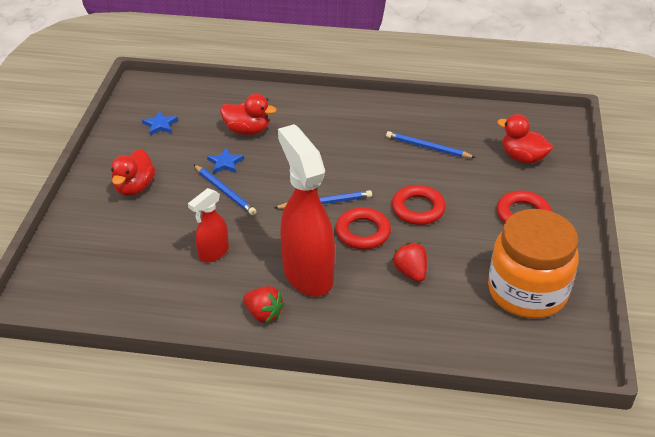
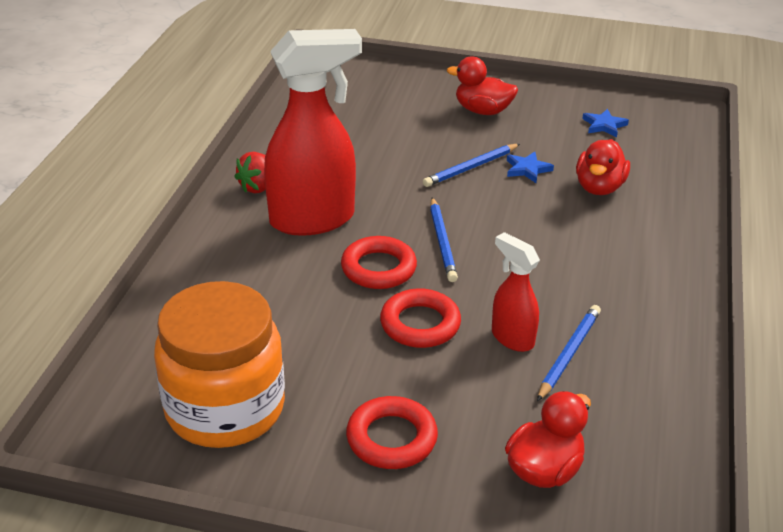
camera: 95 degrees right, 5 degrees down
red spray bottle [188,188,229,263] -> red spray bottle moved to [492,232,540,352]
red strawberry [392,242,427,282] -> none

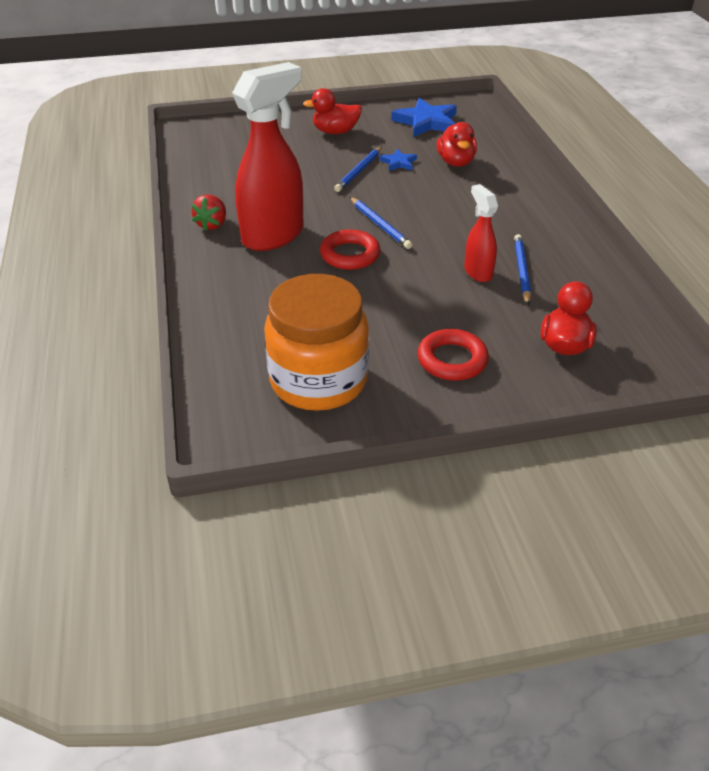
camera: 25 degrees left, 5 degrees up
red ring [380,288,461,348] -> none
red spray bottle [492,232,540,352] -> red spray bottle turned 45 degrees clockwise [464,184,499,282]
blue star [582,109,629,137] -> blue star [391,98,457,137], size x1.95

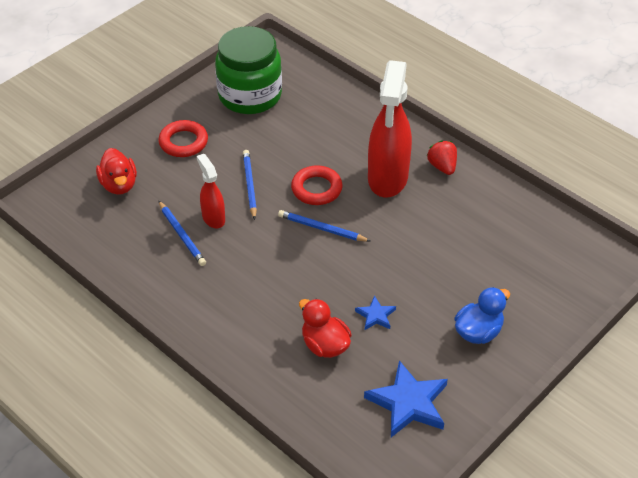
camera: 145 degrees right, 5 degrees up
orange jar [264,274,369,411] -> green jar [215,26,282,114]
red duck [303,88,362,134] -> blue duck [455,287,510,344]
blue pencil [334,147,382,192] -> blue pencil moved to [243,150,257,220]
red spray bottle [464,184,499,282] -> red spray bottle turned 150 degrees counterclockwise [197,154,225,228]

